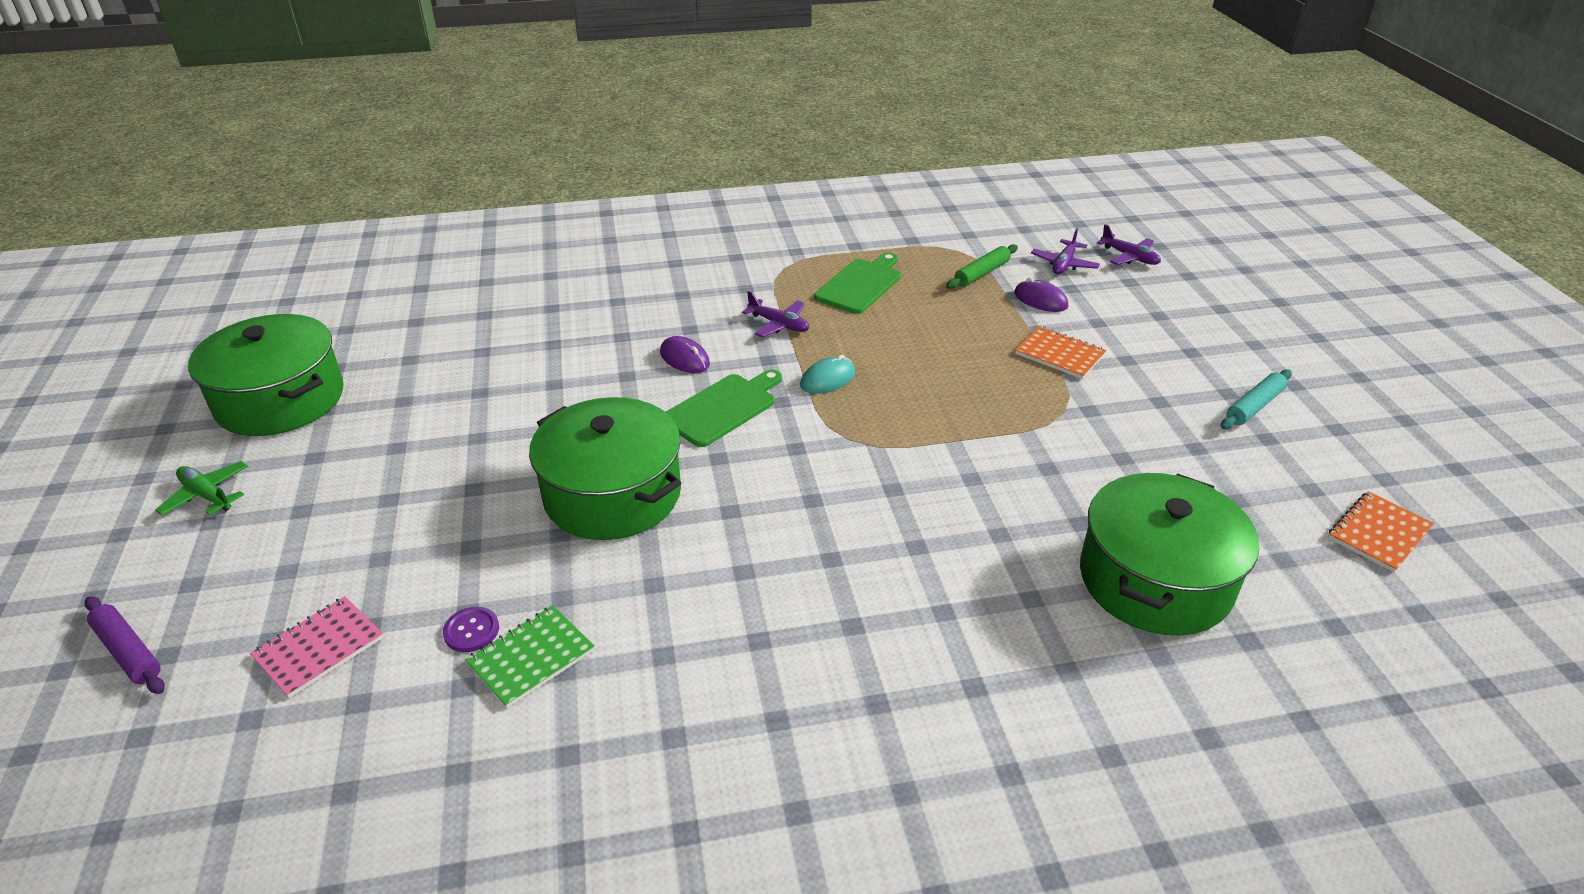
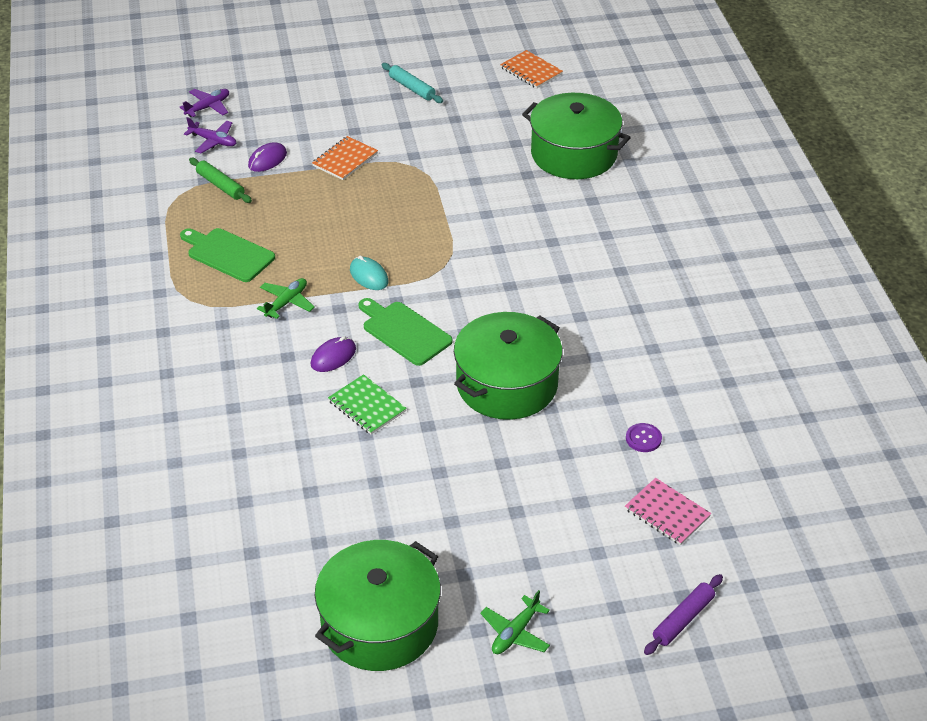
camera: 90 degrees left, 5 degrees up
green notebook [465,605,595,708] -> green notebook moved to [328,374,407,435]
purple plane [742,291,809,337] -> green plane [257,278,315,319]

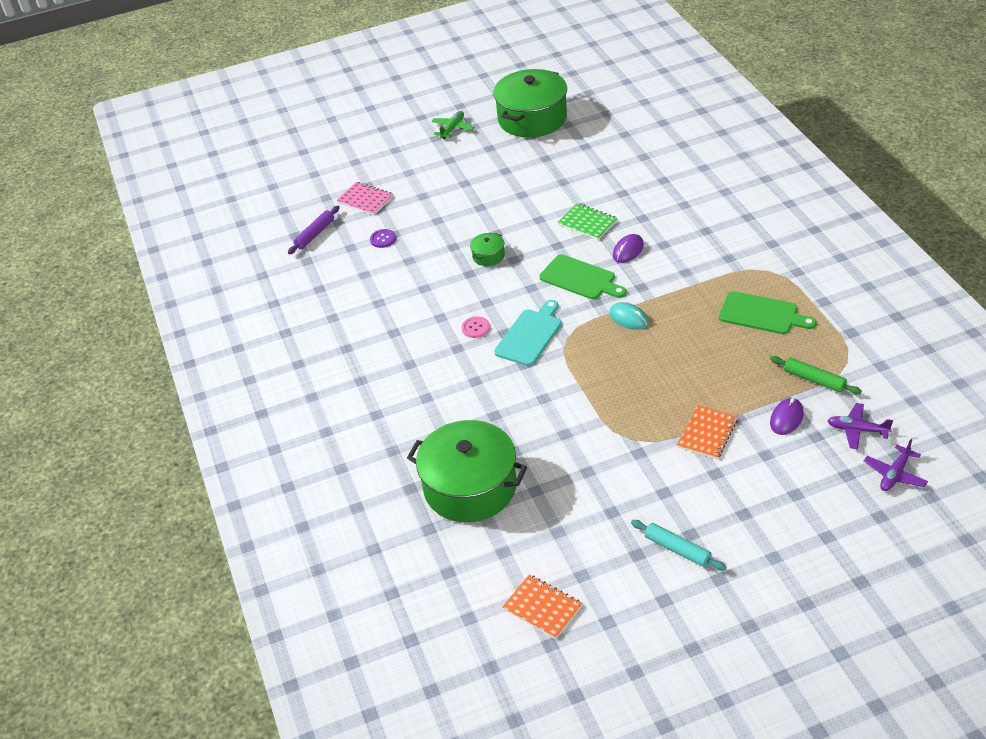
camera: 175 degrees right, 0 degrees up
green plane [257,278,315,319] -> none
green pot [454,312,562,420] -> green pot [470,233,505,266], size x0.42
purple rolling pin [644,574,723,655] -> purple rolling pin moved to [288,206,340,254]
none -> pink button [462,316,490,338]
none -> turquoise cutting board [494,300,562,366]

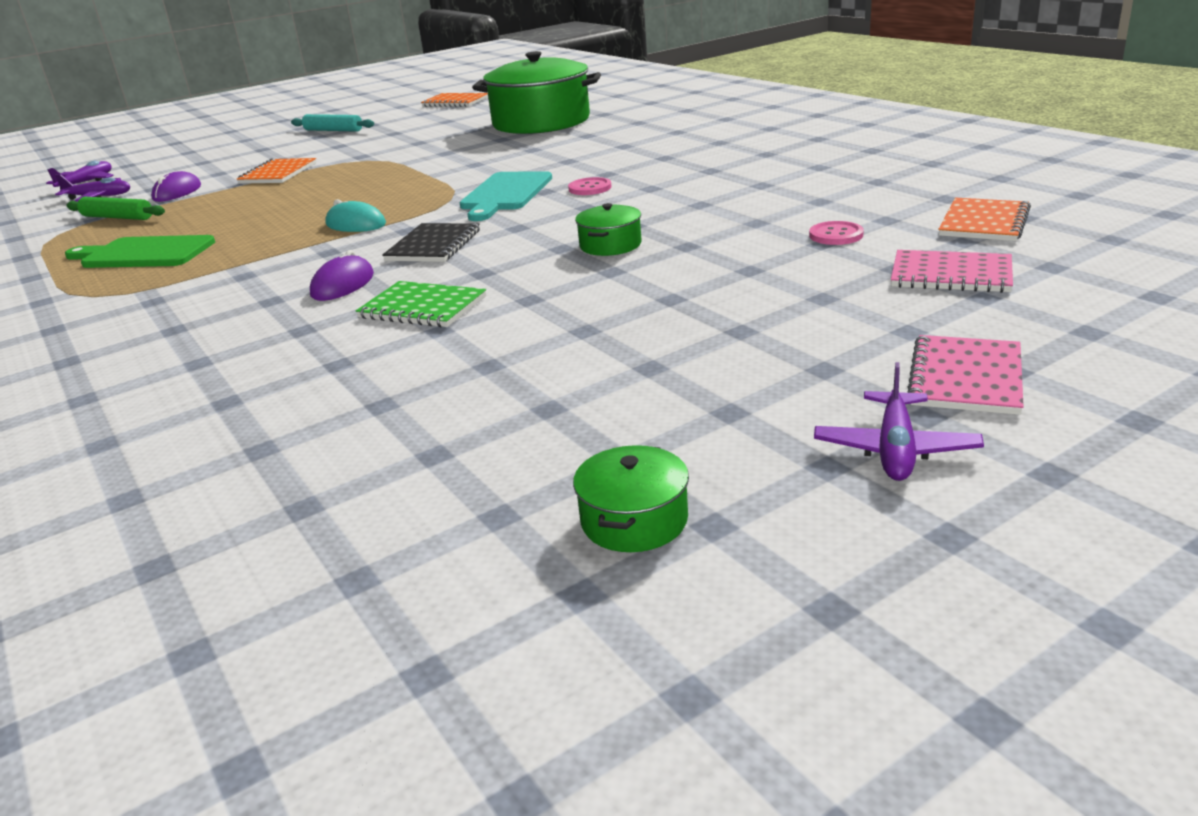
camera: 165 degrees right, 15 degrees down
purple rolling pin [288,206,340,254] -> orange notebook [938,198,1031,241]
purple button [370,229,396,248] -> pink button [809,221,864,245]
green plane [431,111,474,139] -> purple plane [814,362,984,481]
green pot [493,69,567,137] -> green pot [573,445,689,552], size x0.42
green cutting board [539,254,627,299] -> black notebook [382,223,480,262]
none -> pink notebook [907,335,1024,415]

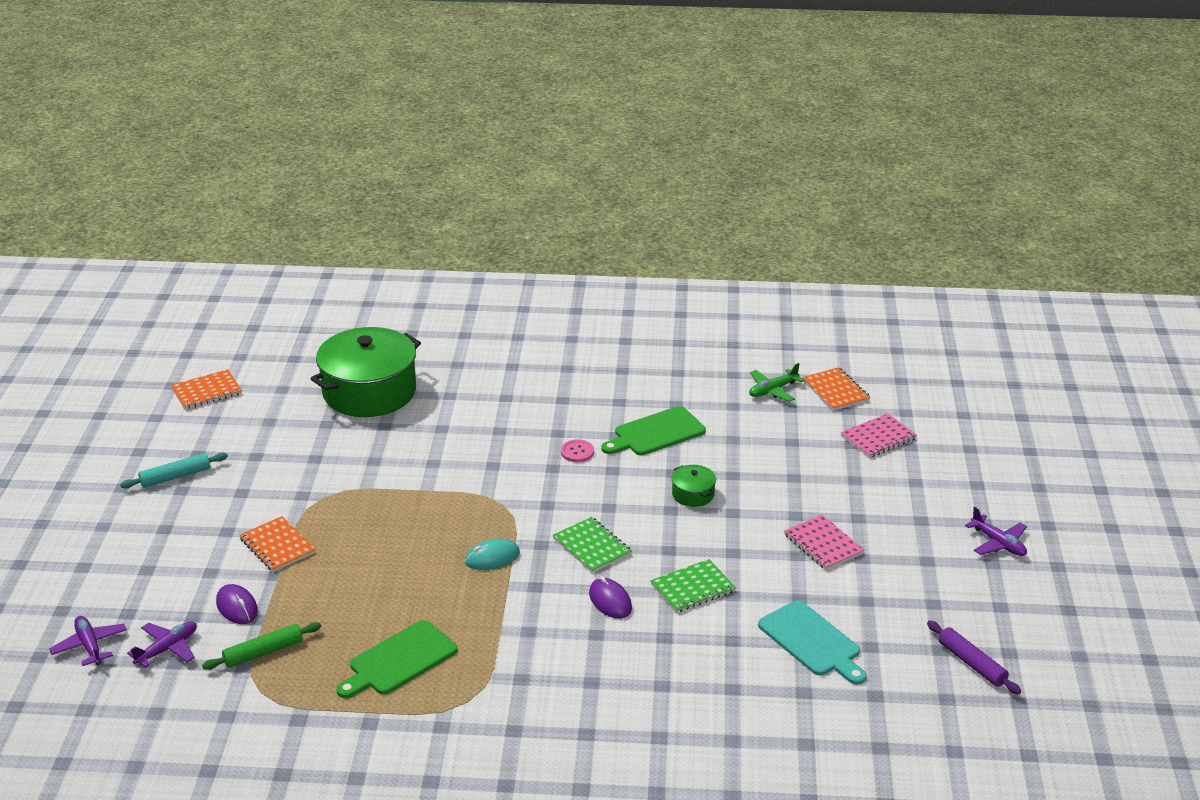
camera: 55 degrees left, 5 degrees up
black notebook [382,223,480,262] -> green notebook [553,517,631,573]
turquoise cutting board [460,171,552,221] -> turquoise cutting board moved to [758,600,867,685]
green pot [573,445,689,552] -> none
pink button [809,221,864,245] -> none
pink notebook [907,335,1024,415] -> pink notebook moved to [784,515,864,570]
none -> green cutting board [601,406,706,455]
none -> green plane [749,363,804,402]
none -> purple rolling pin [927,620,1021,695]

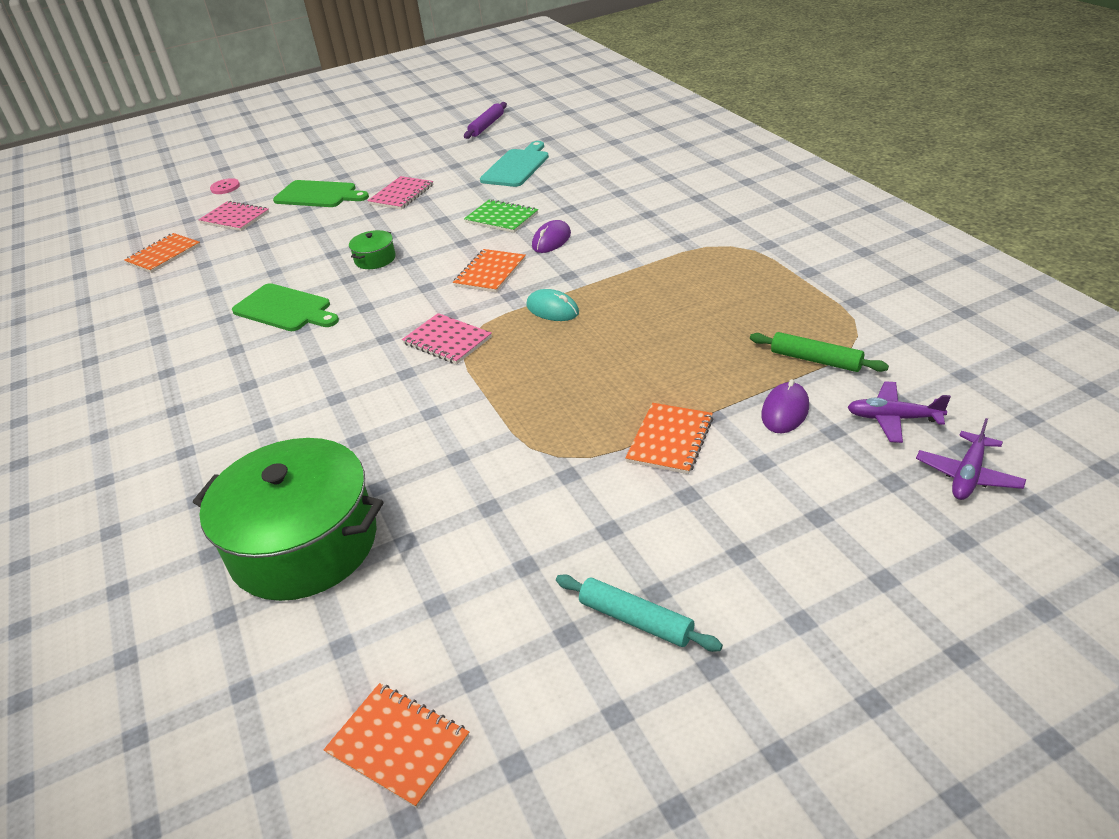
camera: 115 degrees left, 5 degrees up
green cutting board [336,620,458,698] -> green cutting board moved to [273,180,369,207]
green notebook [553,517,631,573] -> orange notebook [453,249,526,293]
pink button [561,439,594,462] -> pink button moved to [210,178,240,194]
green plane [749,363,804,402] -> none
purple plane [965,507,1027,556] -> none
none -> pink notebook [402,313,492,364]

